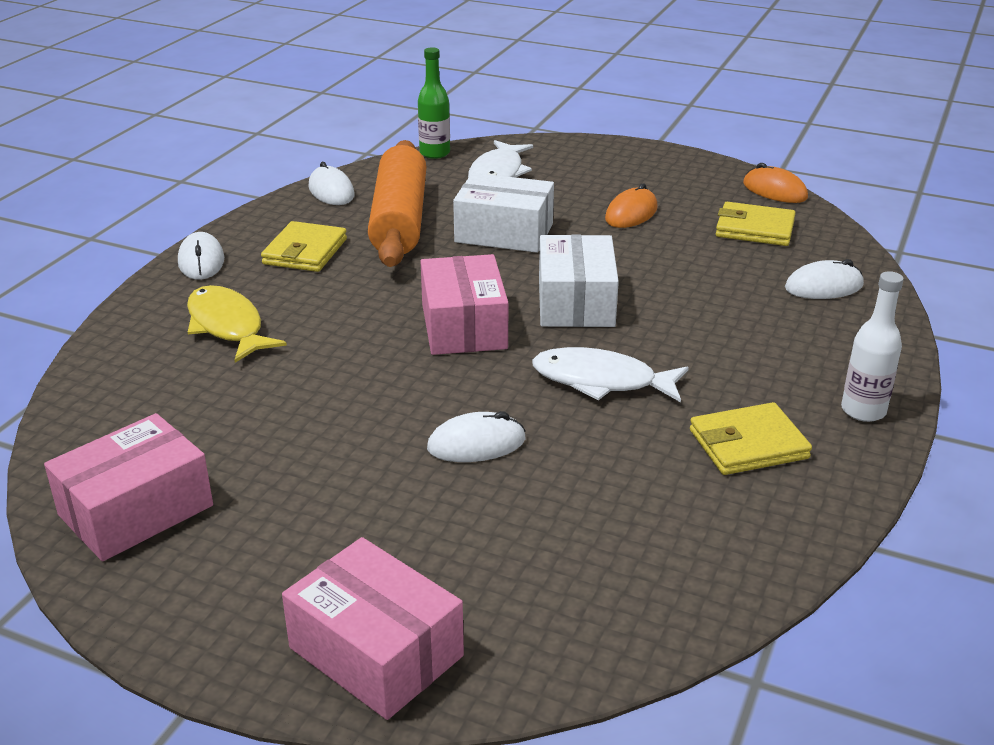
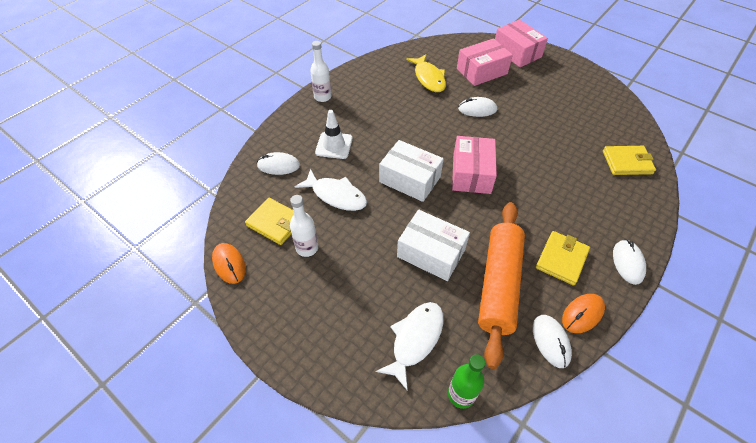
camera: 165 degrees left, 20 degrees up
pink box [44,413,213,561] -> pink box moved to [457,38,513,86]
yellow fish [187,285,287,363] -> yellow fish moved to [406,54,446,92]
white fish [532,347,689,402] -> white fish moved to [295,169,367,211]
white box [539,235,619,327] -> white box turned 75 degrees counterclockwise [379,140,444,202]
orange mouse [605,183,658,228] -> orange mouse moved to [562,294,605,333]
yellow wallet [690,402,812,475] -> yellow wallet moved to [603,146,656,175]
none -> white bottle [290,195,318,257]
none -> white traffic cone [315,110,353,159]

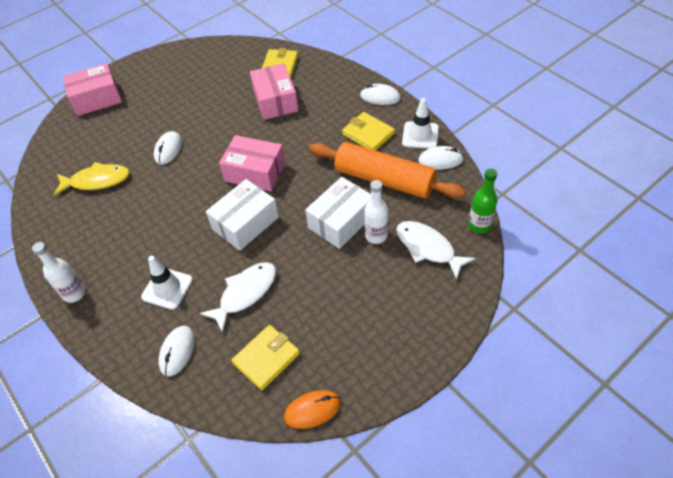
camera: 75 degrees left, 0 degrees up
white bottle [290,195,318,257] -> white bottle moved to [364,180,388,244]
pink box [457,38,513,86] -> pink box moved to [250,63,298,120]
orange mouse [562,294,605,333] -> white traffic cone [402,98,439,149]

